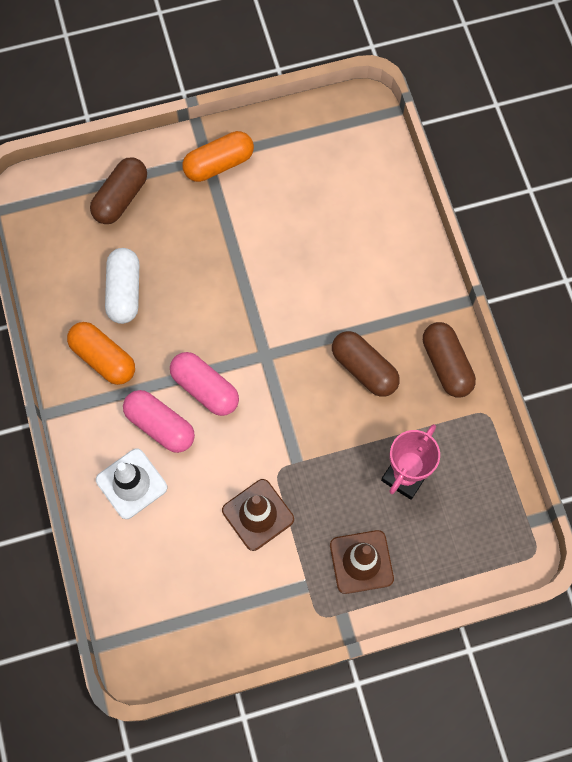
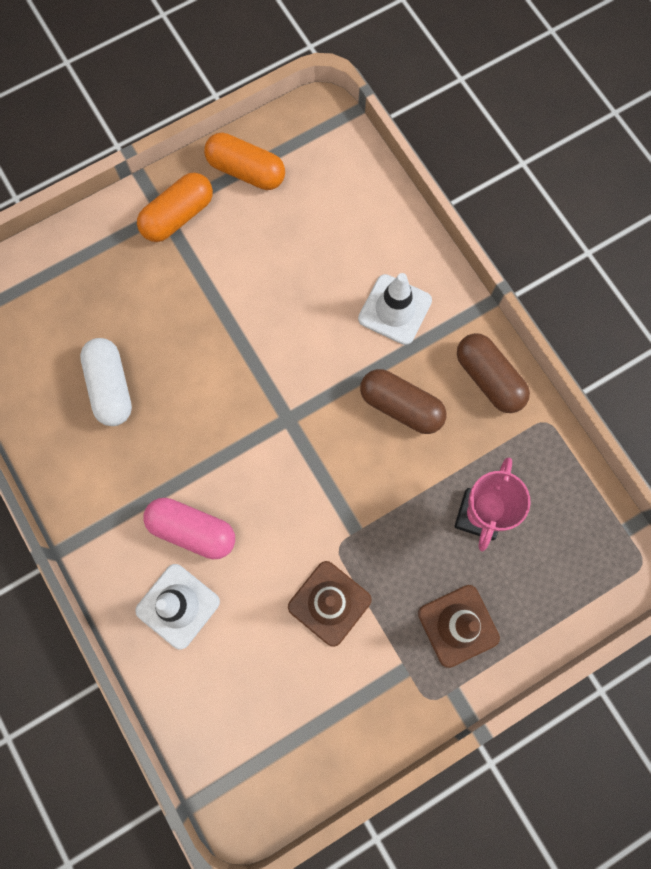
camera: 15 degrees left, 5 degrees up
orange capsule [67,322,135,385] -> orange capsule moved to [204,132,285,190]
brown capsule [90,157,147,224] -> none
pink capsule [170,352,239,416] -> none
none -> white traffic cone [358,273,432,345]

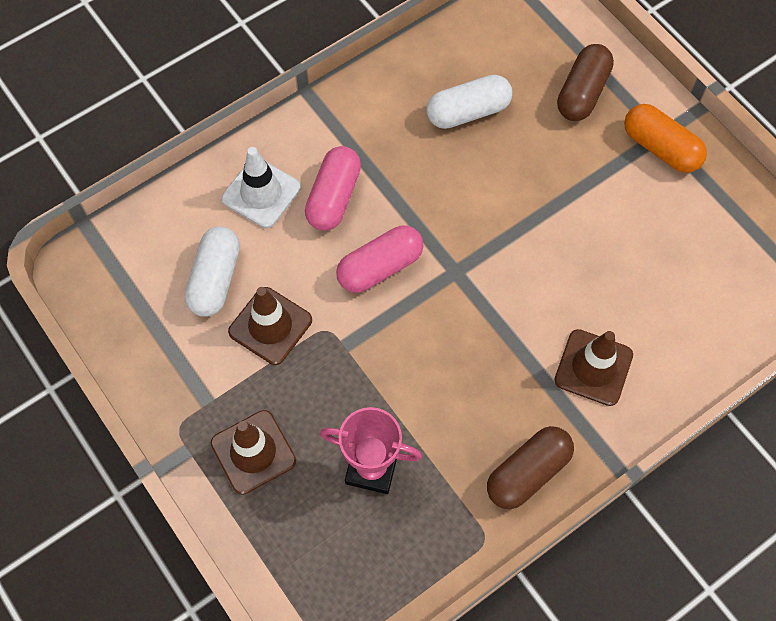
camera: 85 degrees right, 10 degrees down
orange capsule [204,132,285,190] -> none
white traffic cone [358,273,432,345] -> brown traffic cone [554,329,633,406]
brown capsule [360,369,447,434] -> brown capsule moved to [557,44,614,121]
none -> white capsule [185,227,240,317]
none -> pink capsule [336,225,423,293]

